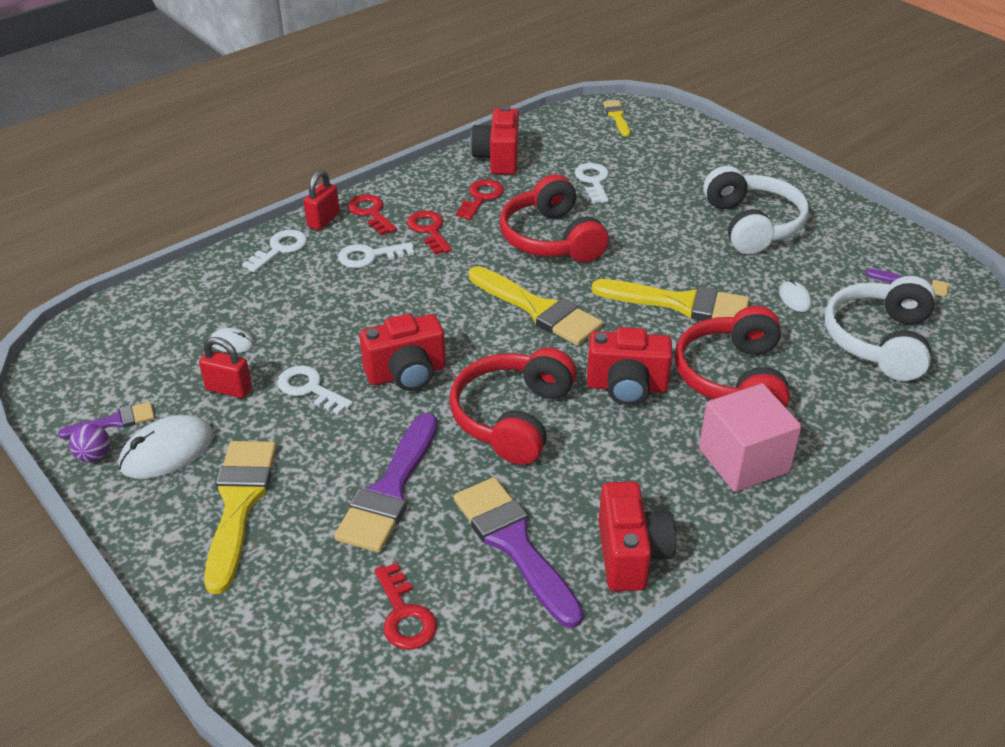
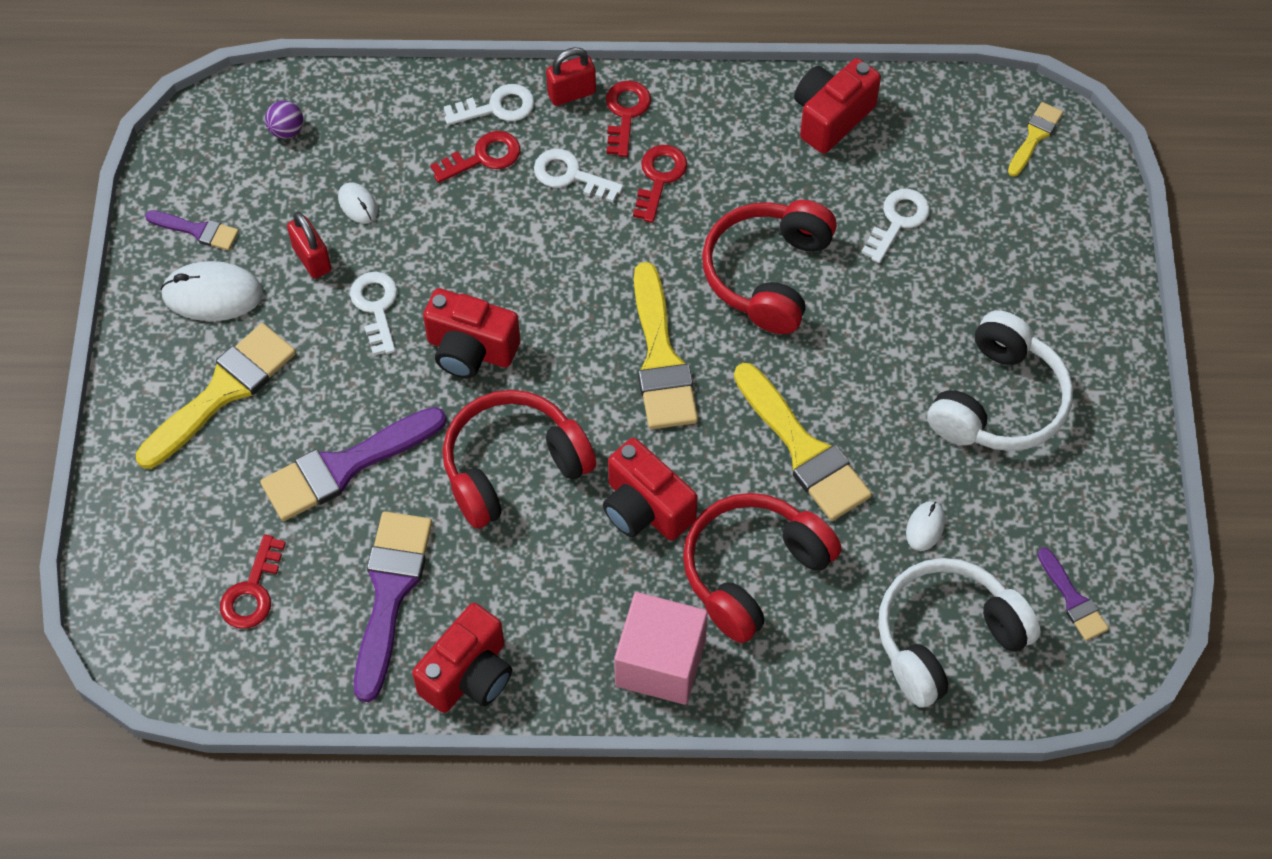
camera: 40 degrees right, 20 degrees up
purple ball [69,424,110,462] -> purple ball moved to [265,101,303,139]
red key [456,179,504,220] -> red key moved to [430,131,520,183]

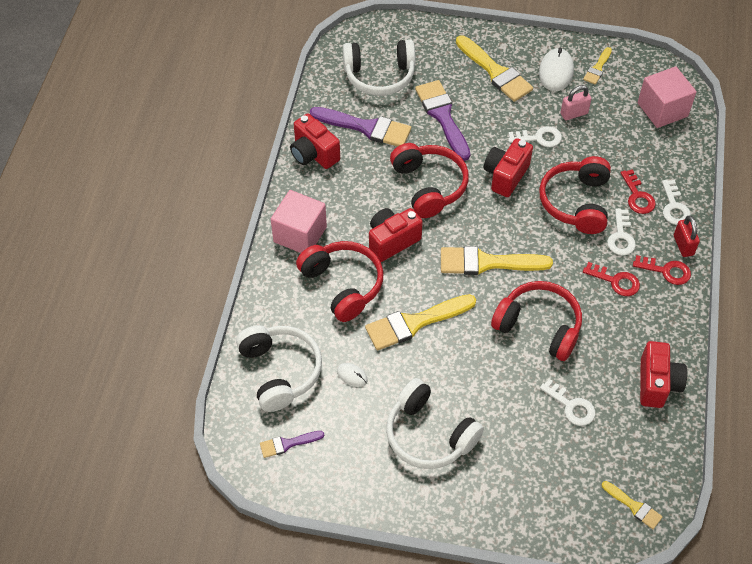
camera: 100 degrees right, 5 degrees down
purple brush [145,210,239,251] -> yellow brush [583,47,612,85]
red key [220,534,286,629] -> white headphones [343,40,416,96]
purple ball [265,101,303,139] -> pink cube [638,66,697,128]
red padlock [287,212,331,279] -> pink padlock [560,85,592,121]
white mouse [338,183,378,224] -> none
white key [534,149,623,203] -> white key turned 150 degrees clockwise [607,208,636,256]
red camera [794,58,881,154] -> red camera turned 45 degrees clockwise [640,341,687,408]
none -> red headphones [539,156,611,234]

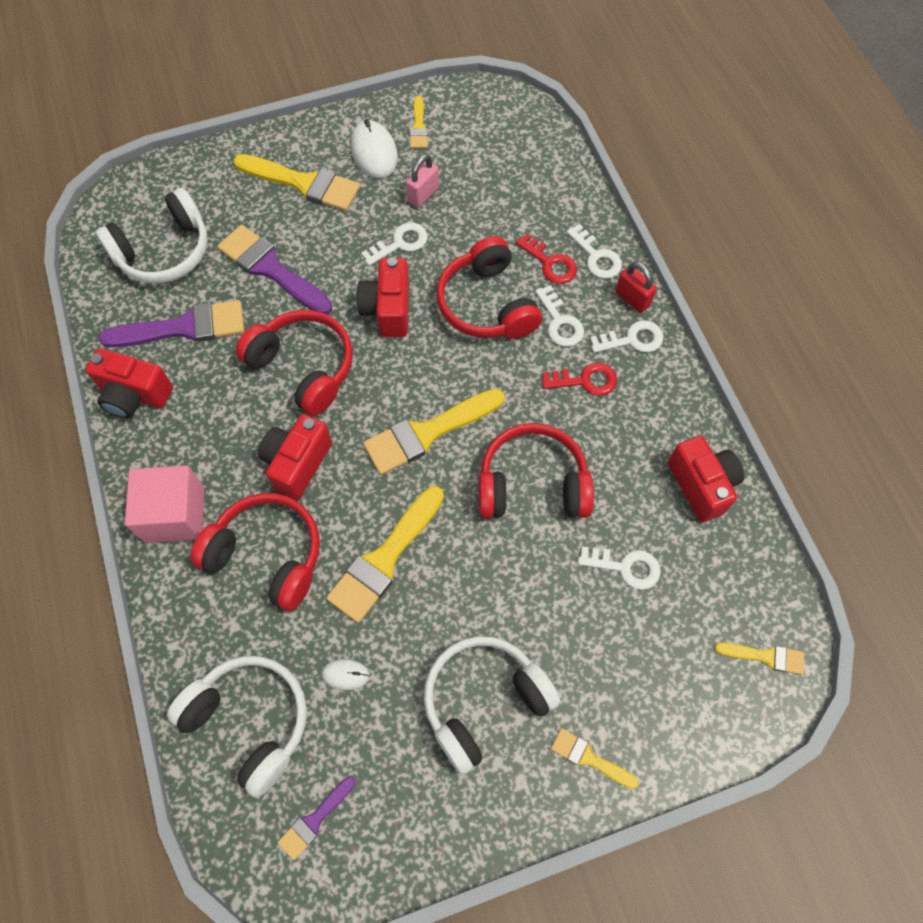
camera: 30 degrees left, 10 degrees up
white headphones [386,378,484,469] -> white headphones turned 135 degrees clockwise [424,636,560,775]
red key [633,255,691,285] -> white key [590,320,663,353]
pink cube [638,66,697,128] -> none
none -> yellow brush [551,728,639,789]

